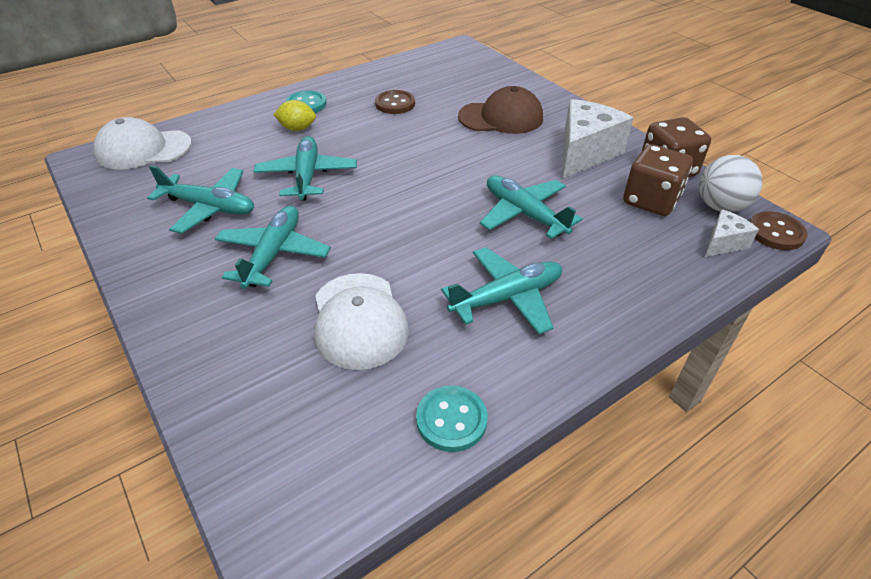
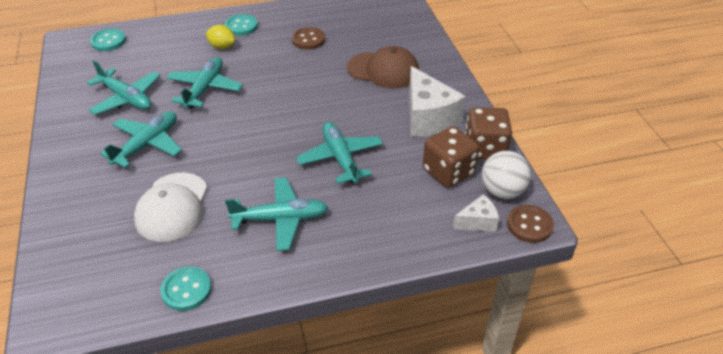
camera: 20 degrees right, 0 degrees up
white cap [93,117,192,169] -> turquoise button [90,29,126,51]
white cheese [563,99,633,178] -> white cheese turned 105 degrees clockwise [409,66,466,137]

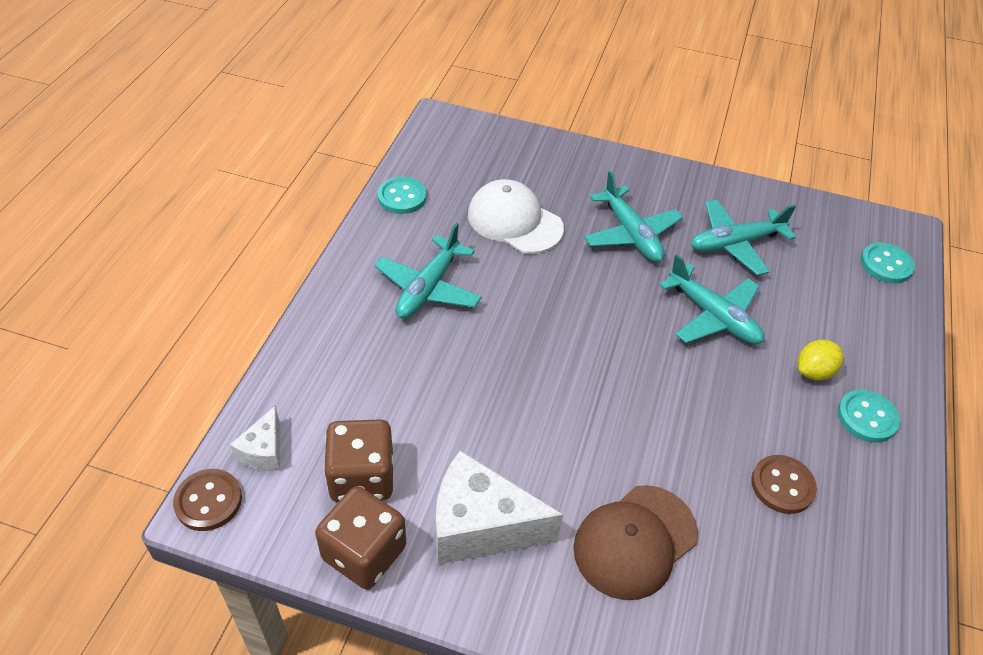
camera: 120 degrees right, 5 degrees up
turquoise plane [296,122,383,184] -> none
white ball [481,151,531,199] -> none

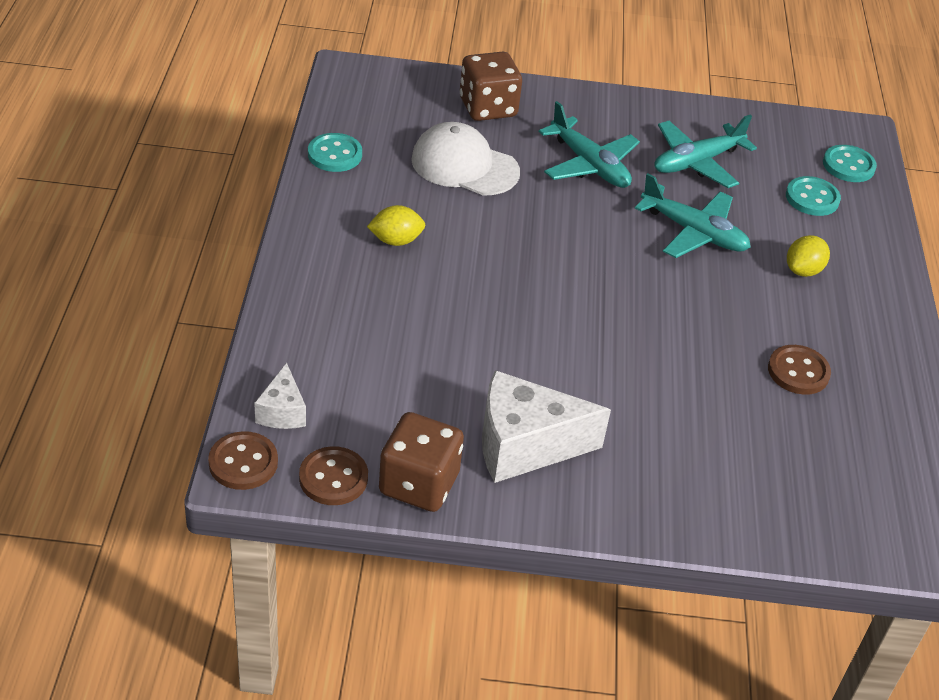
camera: 15 degrees left, 5 degrees down
brown dice [324,419,393,502] -> brown dice moved to [460,52,522,121]
turquoise plane [374,223,482,319] -> yellow lemon [367,205,425,246]
brown cap [573,485,698,600] -> none
turquoise button [837,390,900,443] -> turquoise button moved to [786,176,841,216]
none -> brown button [299,446,368,505]

